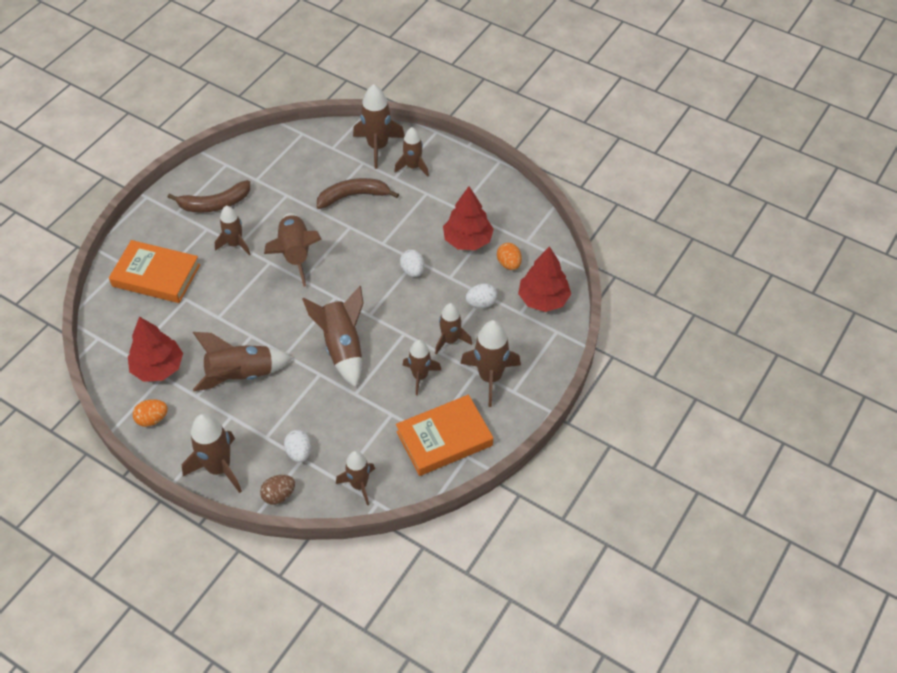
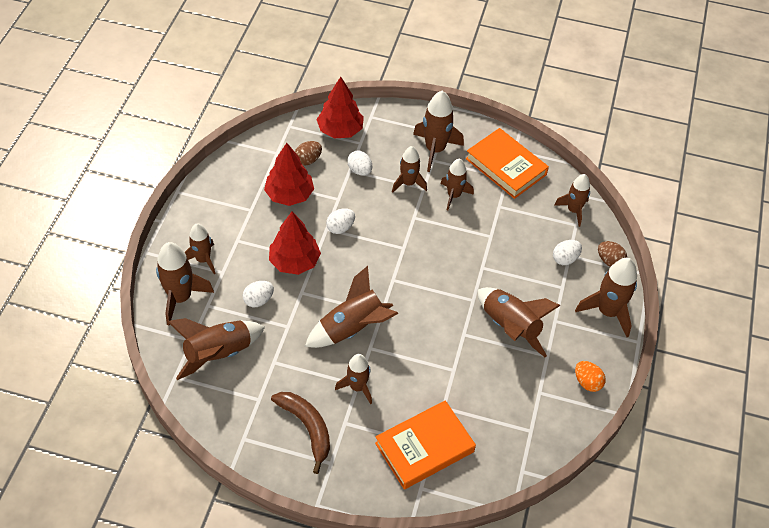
camera: 110 degrees left, 0 degrees up
orange book [109,240,200,303] -> orange book turned 60 degrees clockwise [375,400,476,489]
red tree [128,317,183,382] -> red tree moved to [269,212,321,275]
brown rocket [302,286,364,387] -> brown rocket moved to [168,318,265,380]
brown banana [317,178,399,209] -> white egg [243,281,274,307]
orange egg [497,243,522,270] -> brown egg [295,141,322,165]

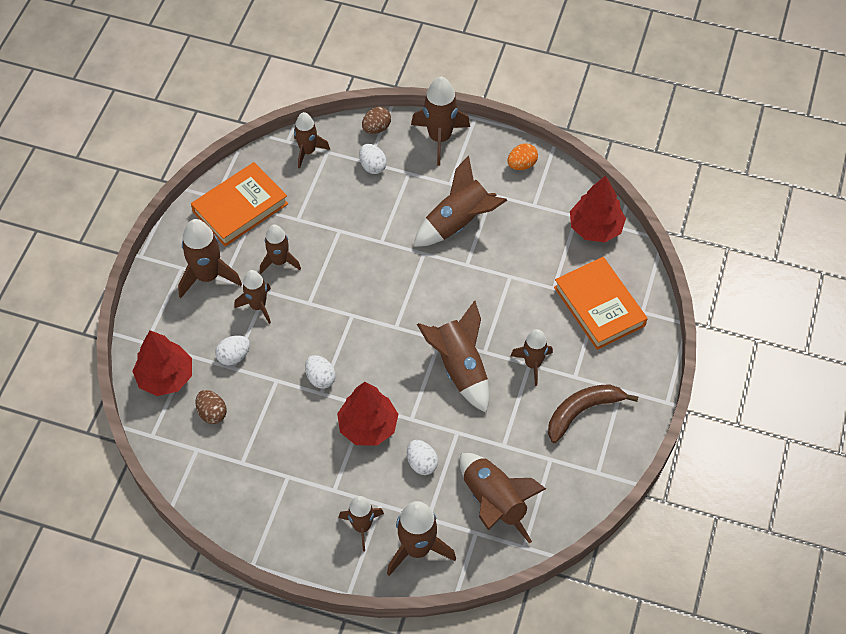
camera: 85 degrees left, 5 degrees up
red tree [264,143,314,206] -> red tree moved to [570,176,626,242]

